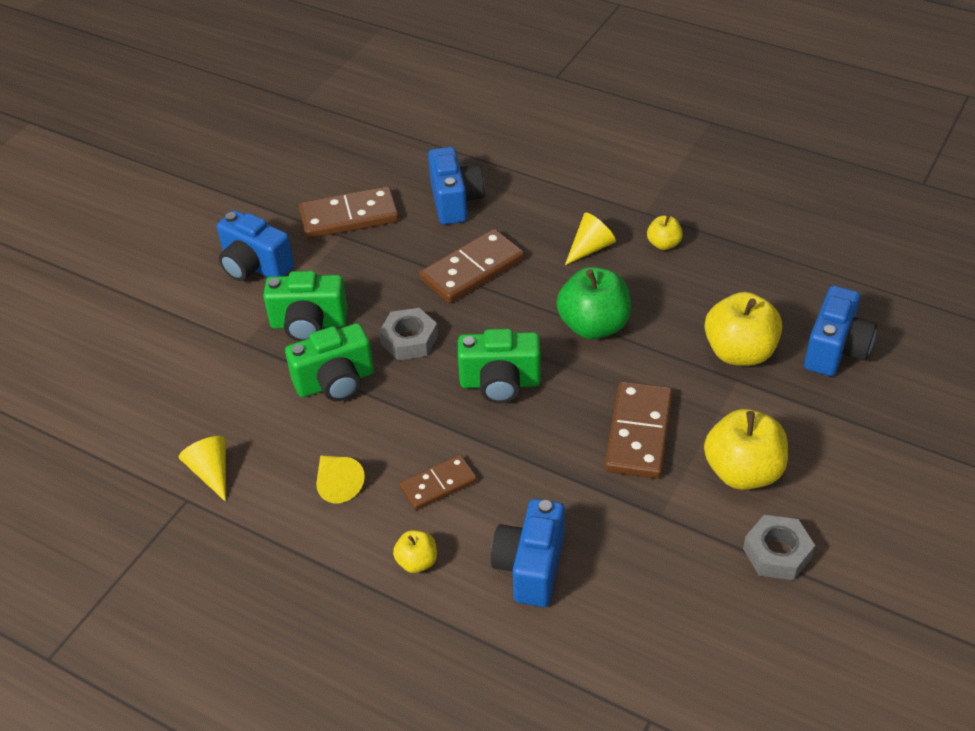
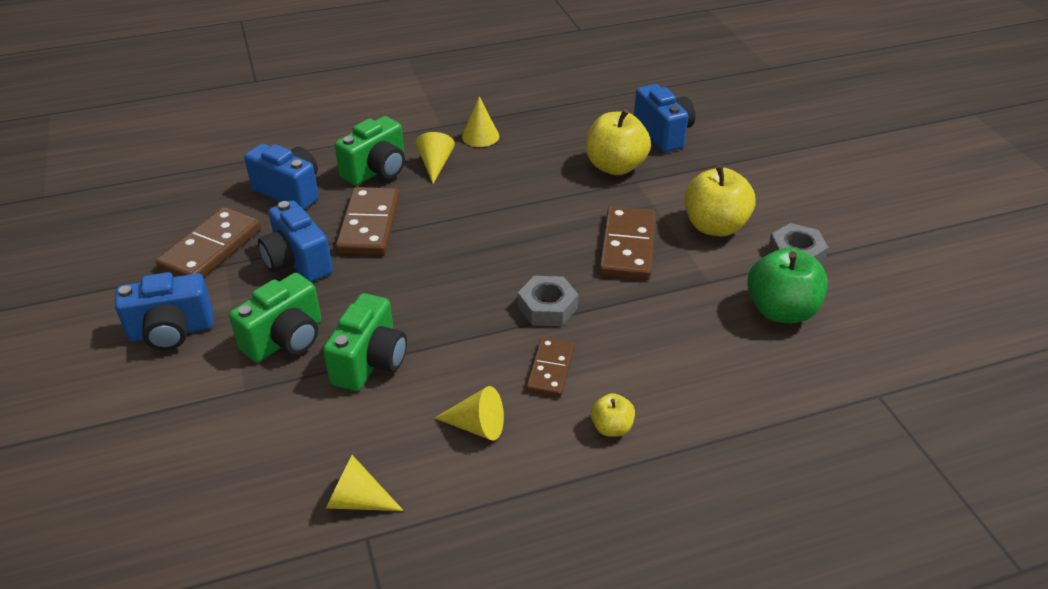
camera: 50 degrees left, 5 degrees down
grey nut [379,308,438,360] -> grey nut moved to [518,276,578,326]
green camera [458,329,541,403] -> green camera moved to [335,116,405,185]
blue camera [491,499,565,607] -> blue camera moved to [258,201,333,282]
green apple [556,267,631,339] -> green apple moved to [747,248,828,323]
brown domino [604,381,673,479] -> brown domino turned 45 degrees clockwise [599,206,656,280]
yellow apple [647,215,683,250] -> yellow cone [462,96,499,147]

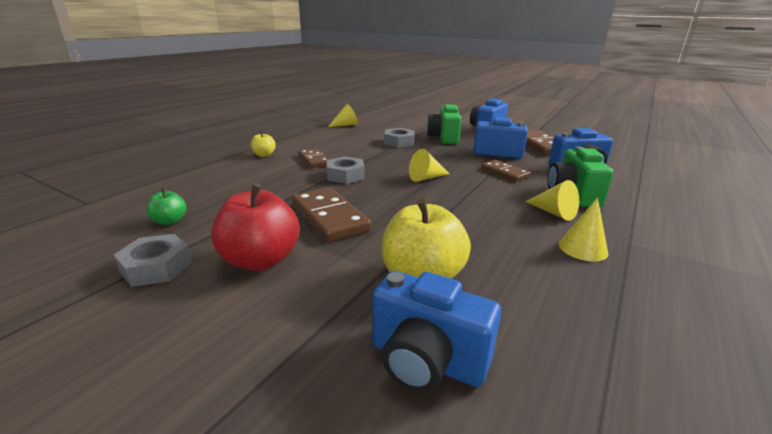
camera: 140 degrees right, 15 degrees down
green camera [323,293,407,391] -> grey nut [384,128,415,148]
brown domino [336,187,400,255] -> brown domino [481,160,531,181], size x0.62
yellow cone [435,386,504,440] -> yellow cone moved to [409,149,449,182]
yellow apple [684,165,756,237] -> red apple [211,183,300,271]
green apple [747,248,828,323] -> green apple [146,188,187,225], size x0.51

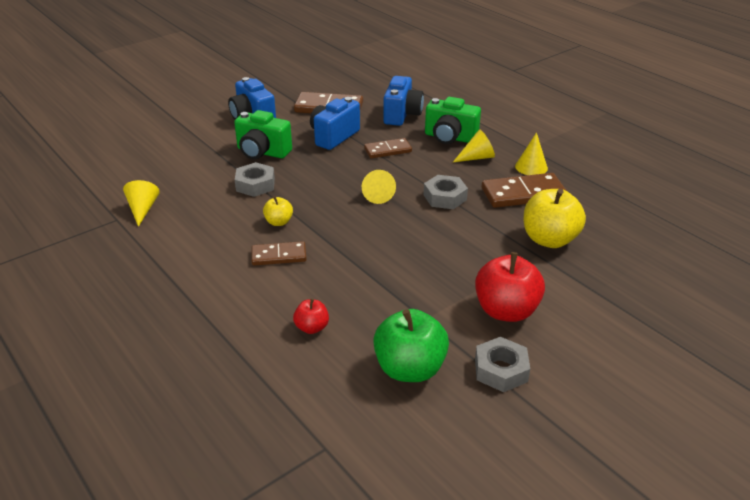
camera: 70 degrees left, 10 degrees up
green apple [146,188,187,225] -> green apple [373,309,449,382], size x1.97
yellow apple [251,131,276,157] -> yellow apple moved to [263,196,293,226]
brown domino [292,187,371,242] -> brown domino moved to [481,173,567,208]
grey nut [327,156,365,184] -> grey nut moved to [424,175,468,209]
blue camera [372,271,501,392] -> none
none -> red apple [293,298,329,334]

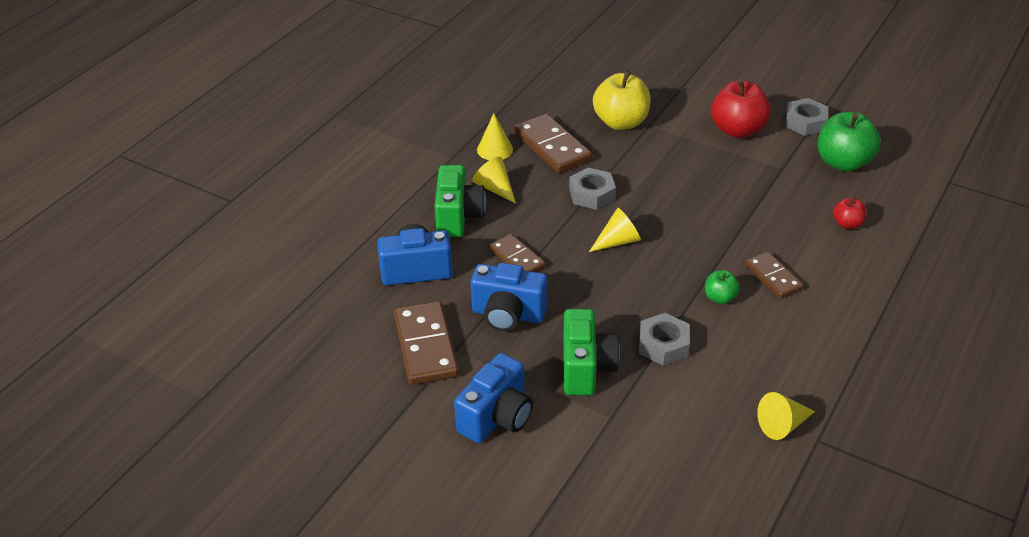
camera: 110 degrees left, 5 degrees up
yellow apple [263,196,293,226] -> green apple [705,270,740,304]

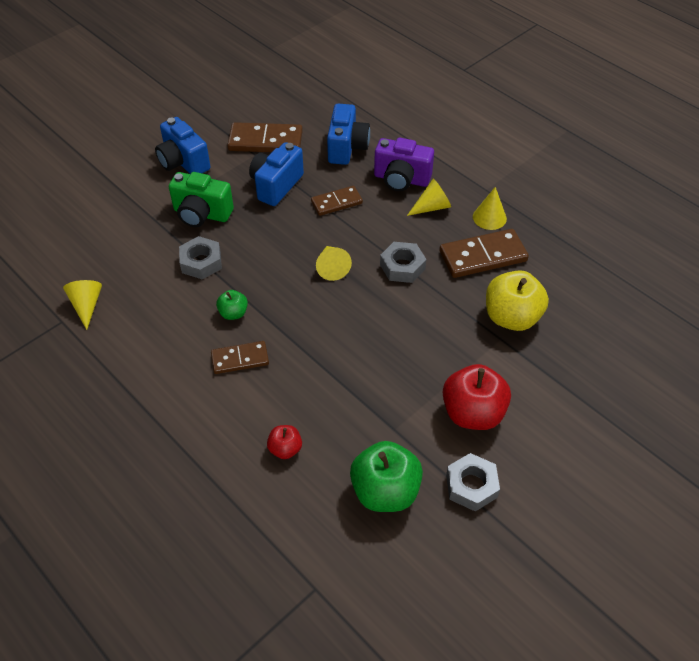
camera: 105 degrees right, 10 degrees up
green camera [435,165,486,237] -> purple camera [374,138,434,191]

